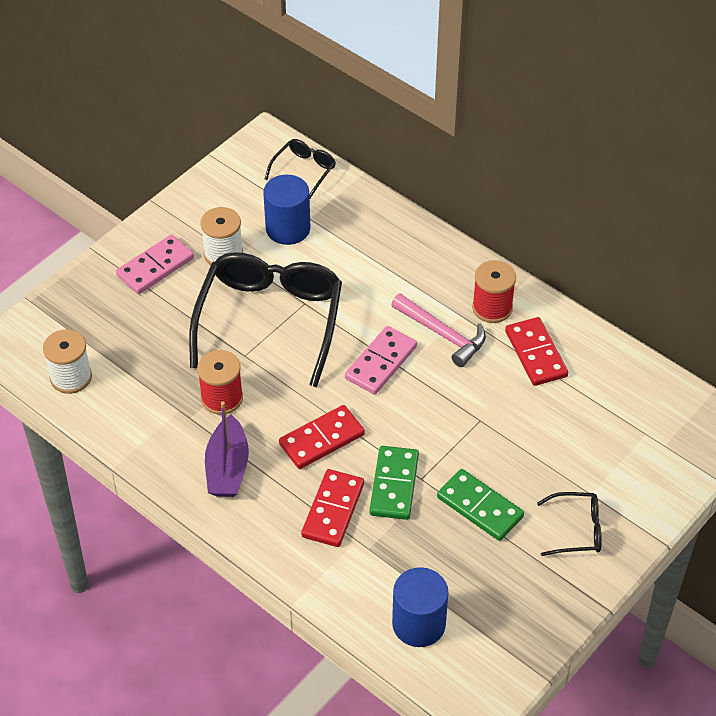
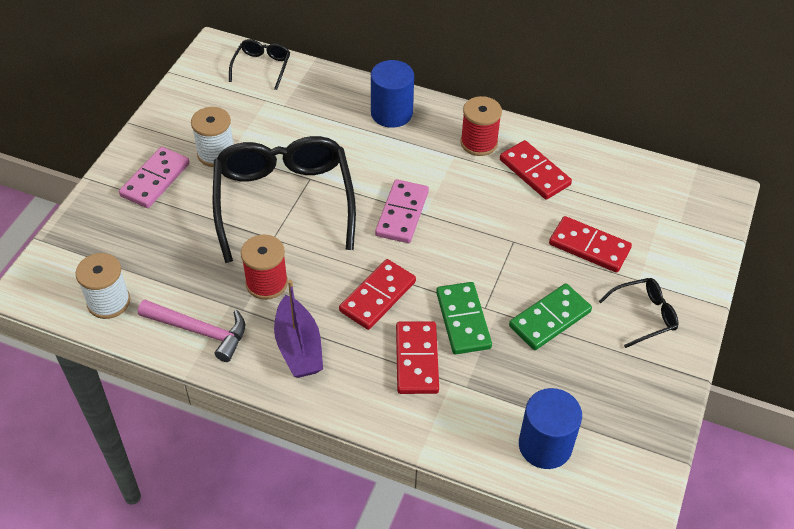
camera: 20 degrees left, 0 degrees up
blue cylinder [263,175,310,245] -> blue cylinder moved to [371,60,414,128]
pink hammer [391,293,486,367] -> pink hammer moved to [138,300,245,362]
green domino [437,469,524,541] -> green domino turned 60 degrees counterclockwise [509,283,592,350]
none -> red domino [549,216,632,273]

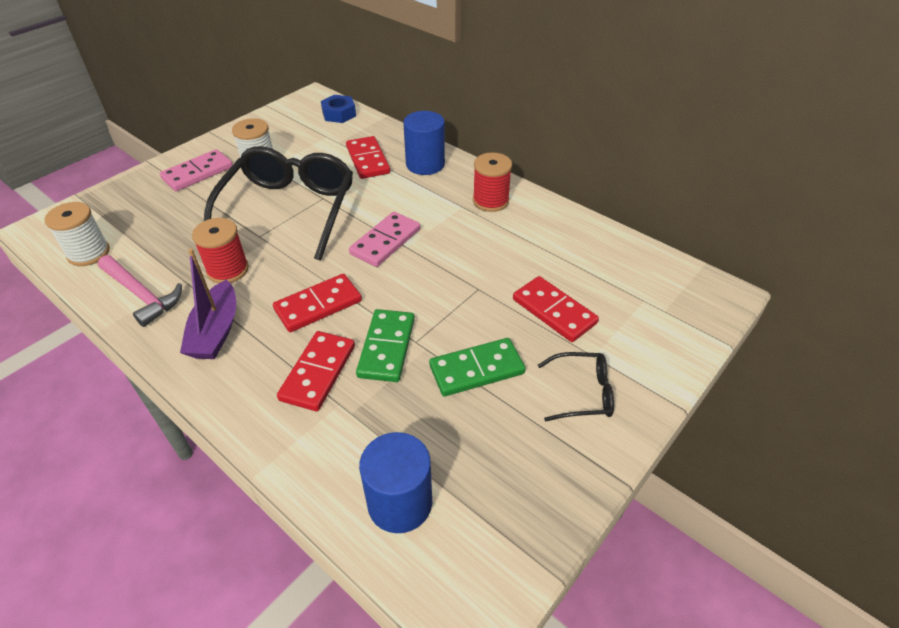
camera: 20 degrees right, 5 degrees down
black glasses [229,39,290,90] -> blue nut [321,95,356,123]
red domino [500,140,572,200] -> red domino moved to [346,136,390,179]

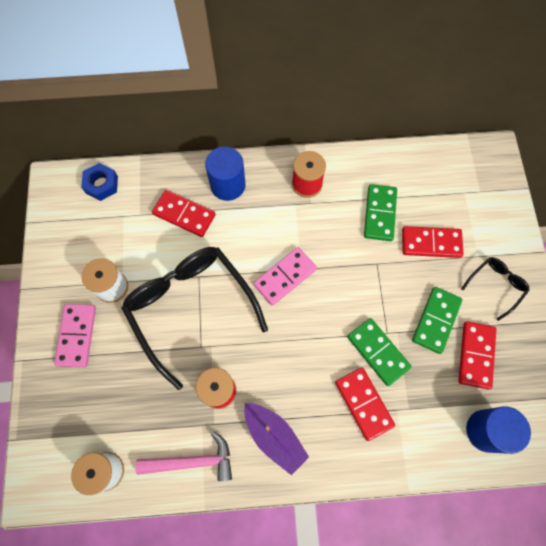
camera: 45 degrees left, 25 degrees up
red domino [273,274,362,332] -> red domino moved to [458,321,496,390]
pink domino [349,212,420,267] -> pink domino turned 60 degrees clockwise [253,247,317,306]
none -> green domino [364,184,397,241]

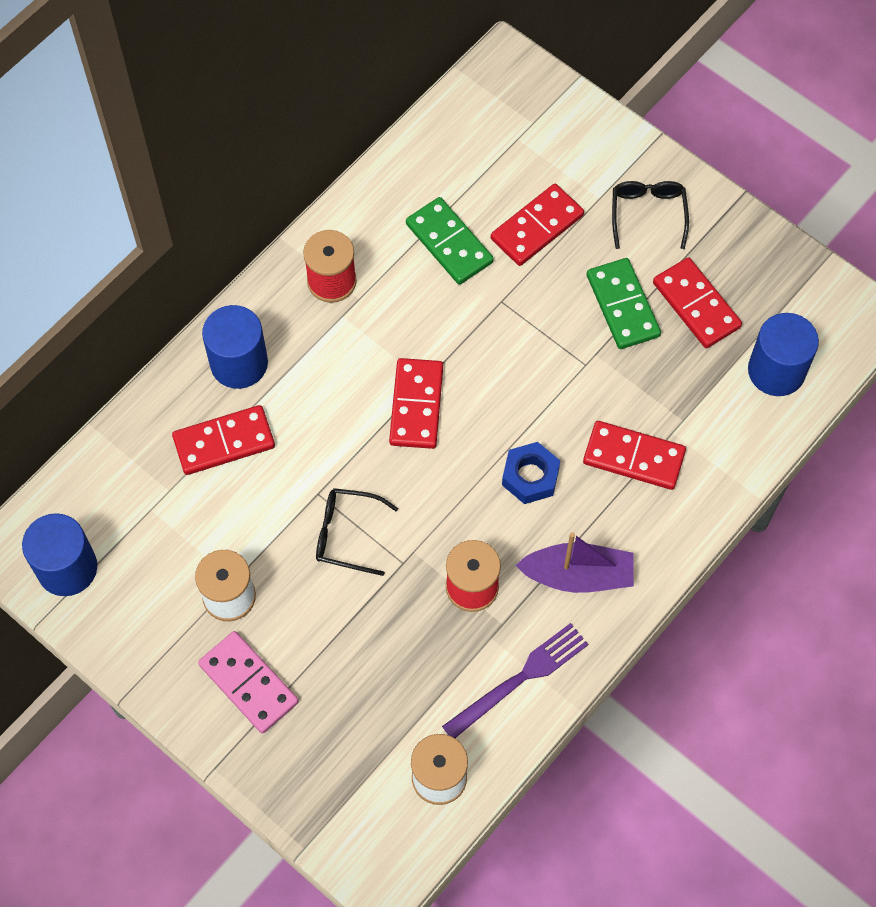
camera: 45 degrees left, 5 degrees down
blue nut [81,163,118,201] -> blue nut moved to [502,442,560,504]
black glasses [121,247,268,390] -> black glasses [316,488,398,576], size x0.45
pink hammer [136,431,232,481] -> purple fork [442,623,589,738]
pink domino [253,247,317,306] -> red domino [389,358,443,449]
green domino [347,318,412,386] -> none
none -> blue cylinder [22,513,97,596]

